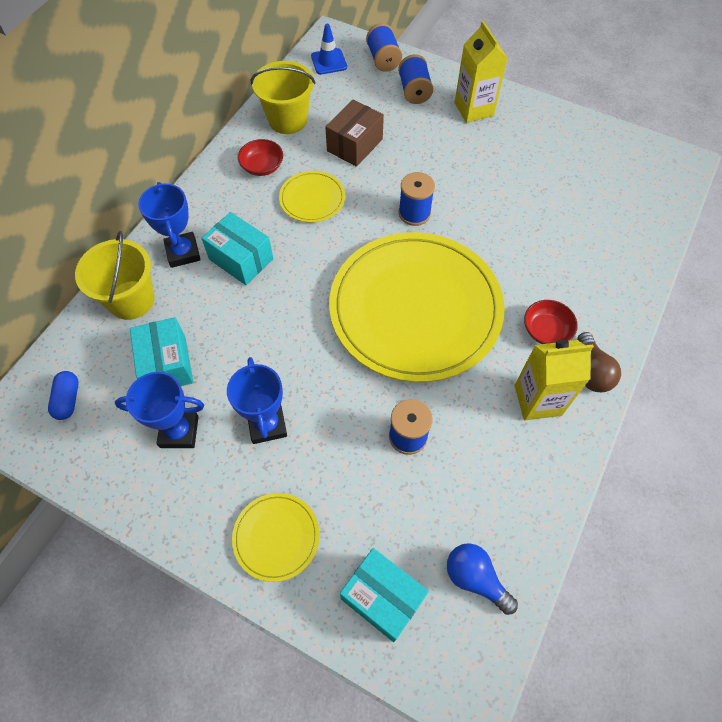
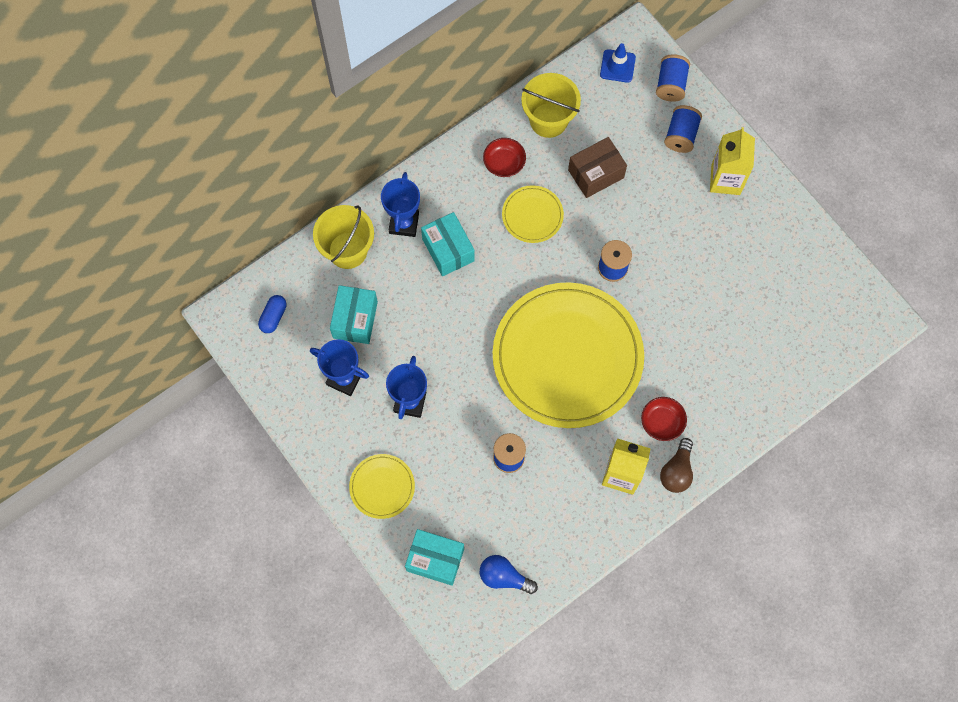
camera: 25 degrees right, 10 degrees up
turquoise box [340,548,429,642] -> turquoise box turned 45 degrees counterclockwise [405,529,464,586]
blue light bulb [447,543,518,615] -> blue light bulb turned 45 degrees counterclockwise [480,555,538,594]

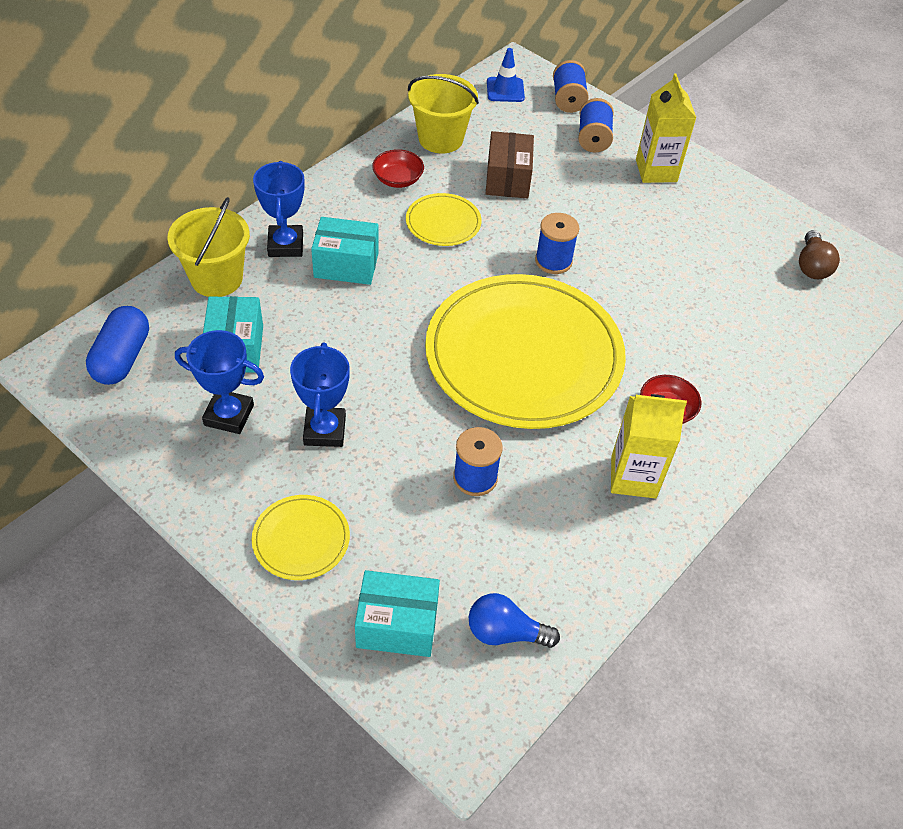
camera: 15 degrees left, 20 degrees down
blue capsule [258,295,286,333] -> blue capsule [86,306,149,385], size x1.62
turquoise box [421,212,475,276] -> turquoise box turned 45 degrees counterclockwise [311,217,379,285]
brown box [568,137,627,198] -> brown box turned 45 degrees counterclockwise [486,131,534,198]
brown light bulb [660,438,693,493] -> brown light bulb moved to [799,230,840,279]

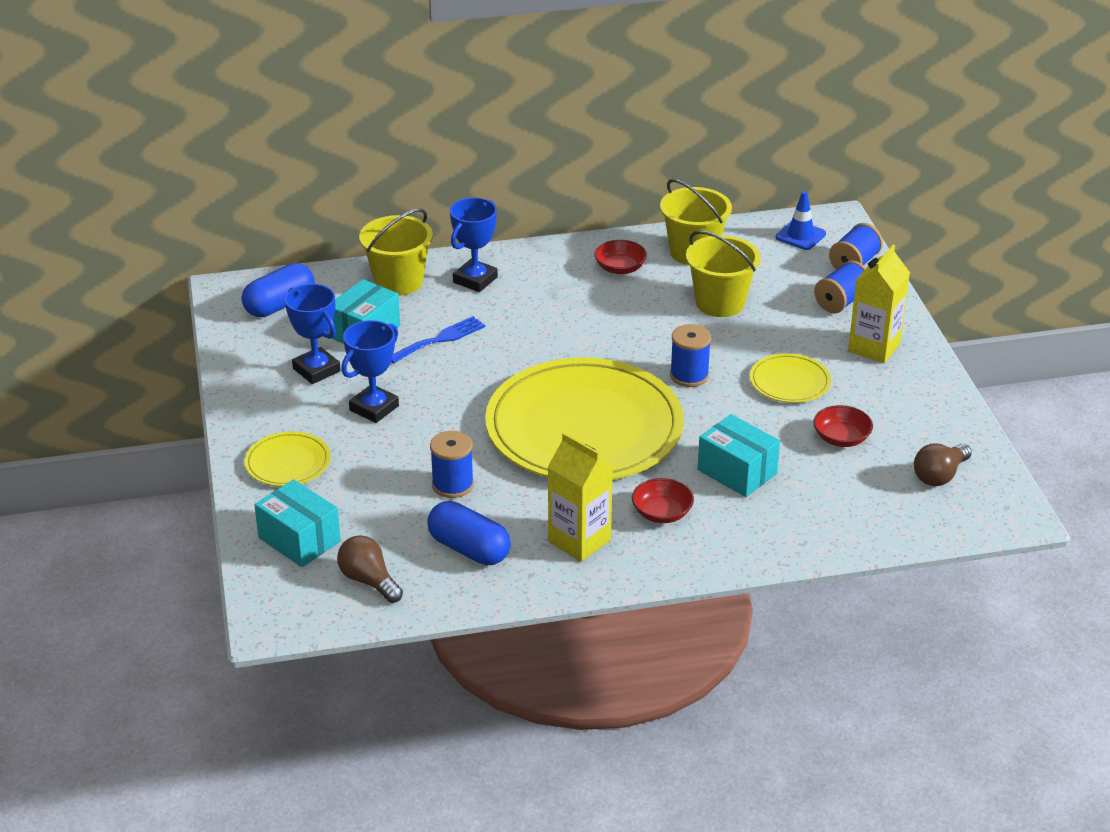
camera: 40 degrees right, 15 degrees down
turquoise box [311,217,379,285] -> turquoise box moved to [697,414,780,497]
yellow plate [406,193,481,246] -> yellow plate moved to [750,353,831,403]
blue light bulb [469,593,560,648] -> brown light bulb [337,535,403,603]
brown box [486,131,534,198] -> yellow bucket [686,231,761,317]
none -> blue fork [391,316,485,363]
none -> blue capsule [427,501,511,565]
none -> red bowl [814,405,873,447]

